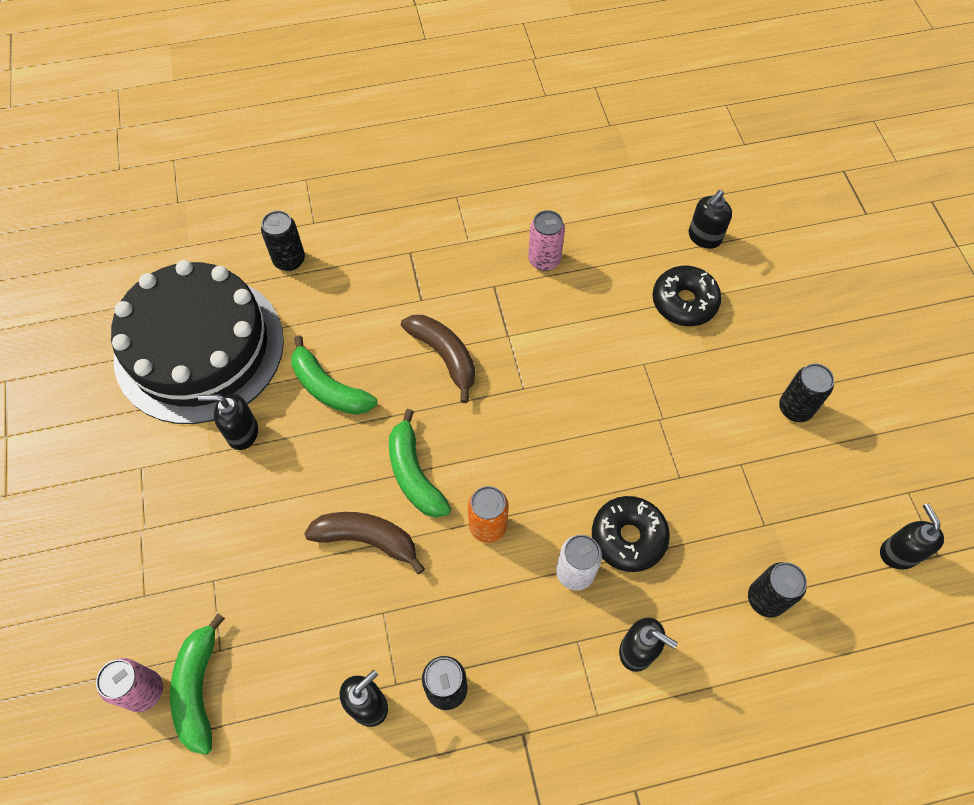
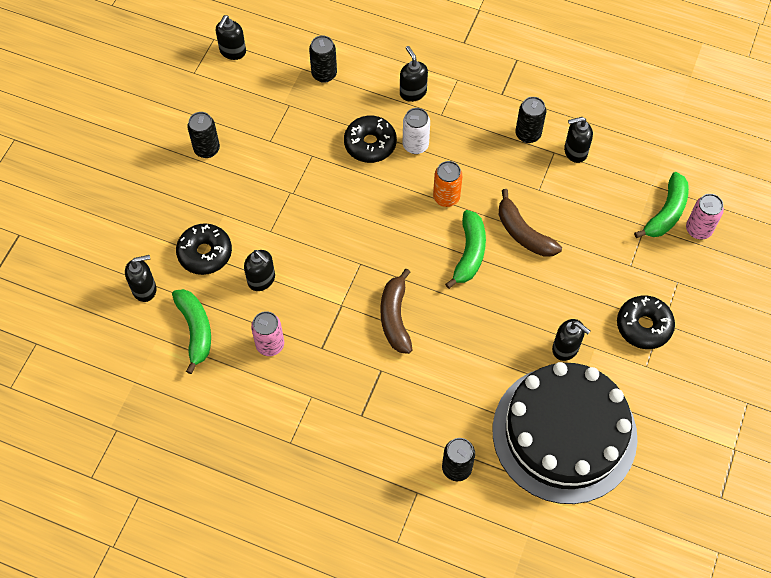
camera: 145 degrees left, 0 degrees up
green banana [291,335,377,415] -> green banana moved to [172,289,211,374]
none -> black soap dispenser [244,250,275,291]
none -> black donut [617,296,675,349]

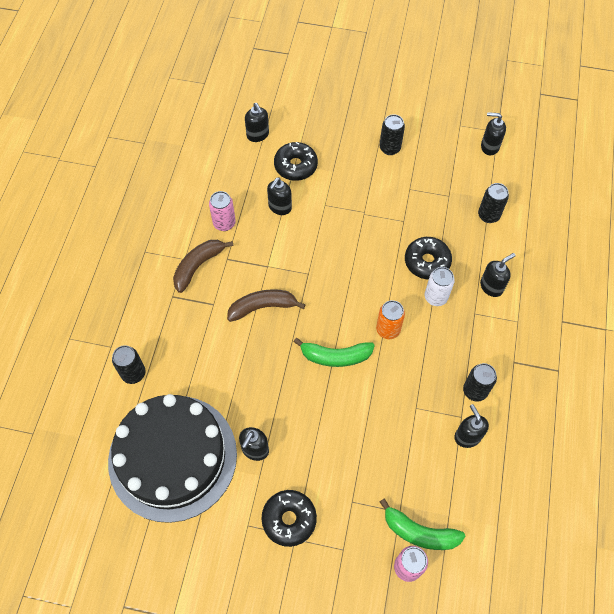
camera: 80 degrees right, 0 degrees up
green banana [172,289,211,374] -> none
brown banana [499,189,562,257] -> brown banana moved to [173,240,234,293]

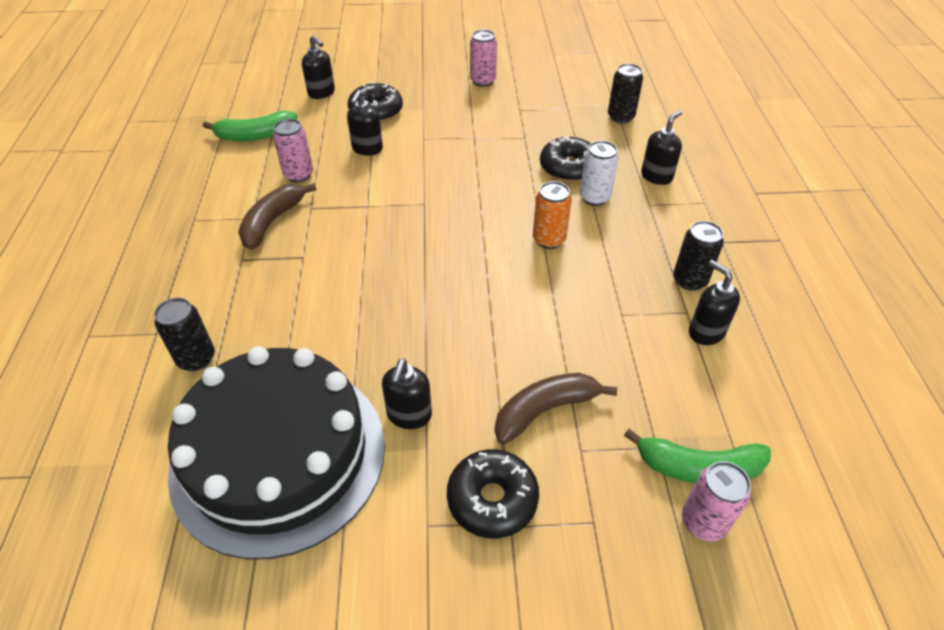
camera: 15 degrees left, 15 degrees down
brown banana [227,289,306,322] -> brown banana moved to [495,373,617,444]
green banana [293,338,375,367] -> green banana moved to [203,111,298,141]
black can [380,114,405,155] -> pink can [470,30,497,87]
black soap dispenser [481,112,506,155] -> none

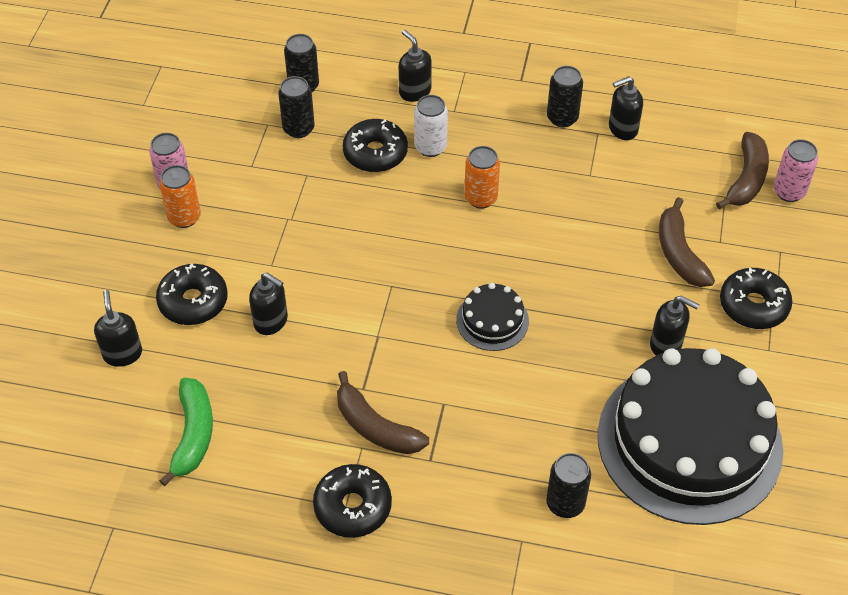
camera: 75 degrees left, 5 degrees up
pink can [273,119,313,183] -> none
black soap dispenser [302,36,335,99] -> black soap dispenser turned 75 degrees counterclockwise [94,290,142,367]
green banana [624,429,771,483] -> brown banana [716,132,769,209]
none -> orange can [159,165,201,228]
none -> black can [278,76,315,138]
none -> black donut [313,464,392,538]
none -> black cake [456,283,529,351]

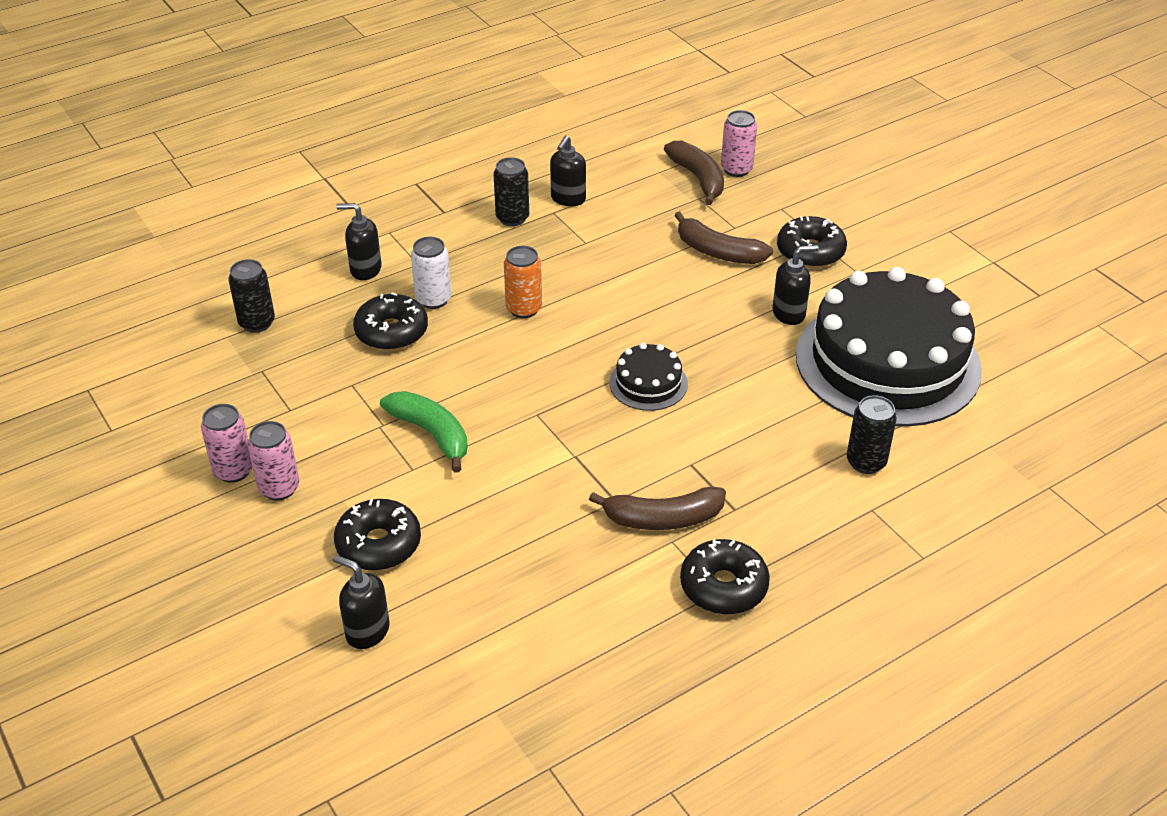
camera: 45 degrees left, 10 degrees down
orange can [159,165,201,228] -> pink can [248,421,299,501]
green banana [159,378,213,486] -> green banana moved to [380,391,468,473]
black soap dispenser [249,273,288,335] -> none
black can [278,76,315,138] -> none

